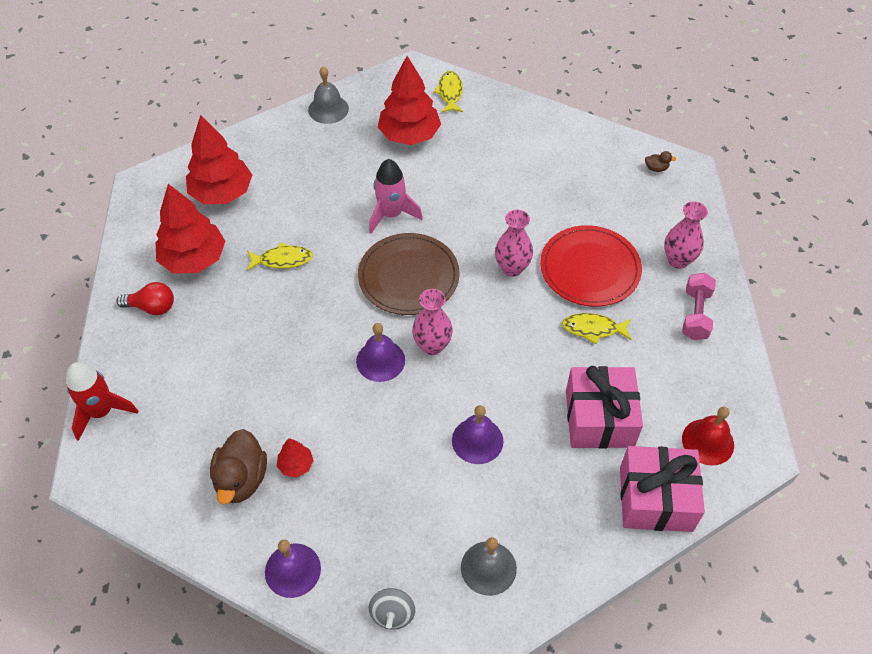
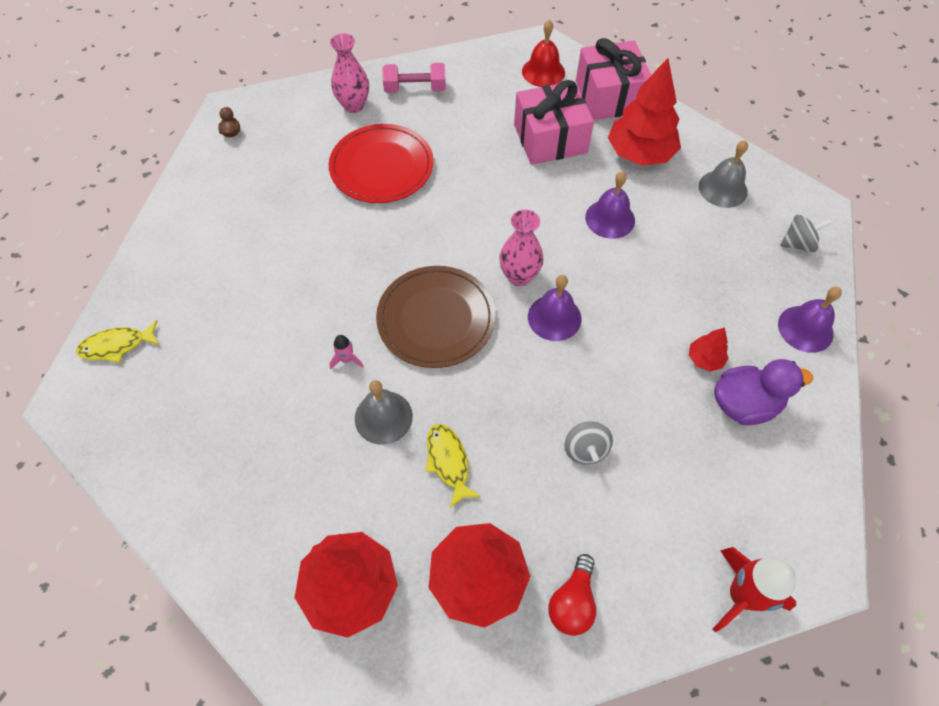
camera: 105 degrees left, 5 degrees up
red light bulb [116,282,174,315] -> red light bulb turned 150 degrees counterclockwise [548,554,596,636]
brown duck [210,429,267,505] -> purple duck [714,359,813,425]
grey bell [308,66,349,124] -> grey bell moved to [355,380,413,445]
pink rocket [369,159,423,234] -> pink rocket [329,335,363,369], size x0.47
red tree [378,56,441,145] -> red tree moved to [608,58,681,166]
pink vase [495,210,533,277] -> none
yellow fish [562,313,632,344] -> none
none -> grey spinning top [565,421,613,465]

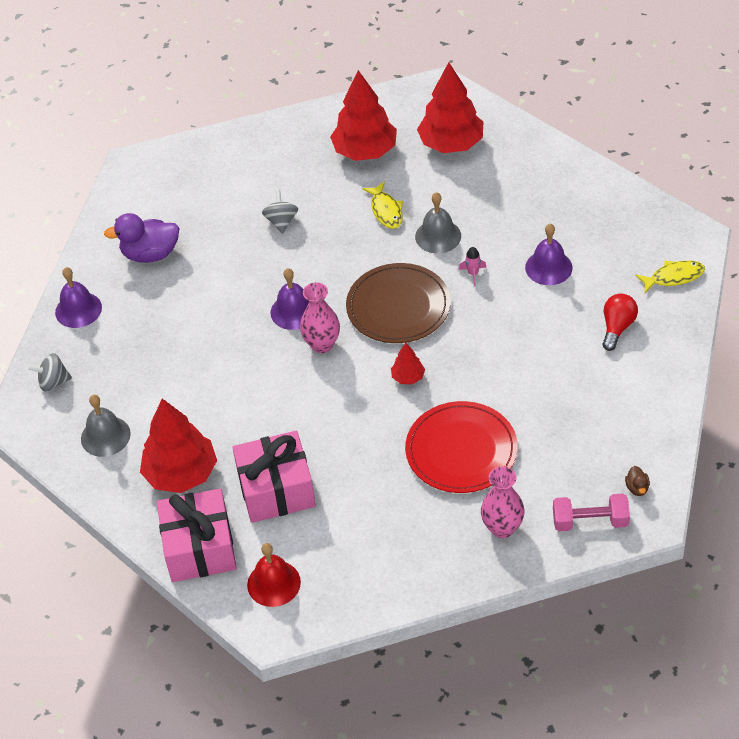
camera: 175 degrees left, 10 degrees down
pink dumbbell [382,63,446,93] -> pink dumbbell moved to [553,494,630,531]
red light bulb [548,554,596,636] -> red light bulb moved to [602,293,638,351]
purple bell [585,171,635,239] -> purple bell moved to [525,224,573,285]
red tree [689,327,729,371] -> red tree moved to [391,343,425,384]
red rocket [712,547,796,633] -> none

